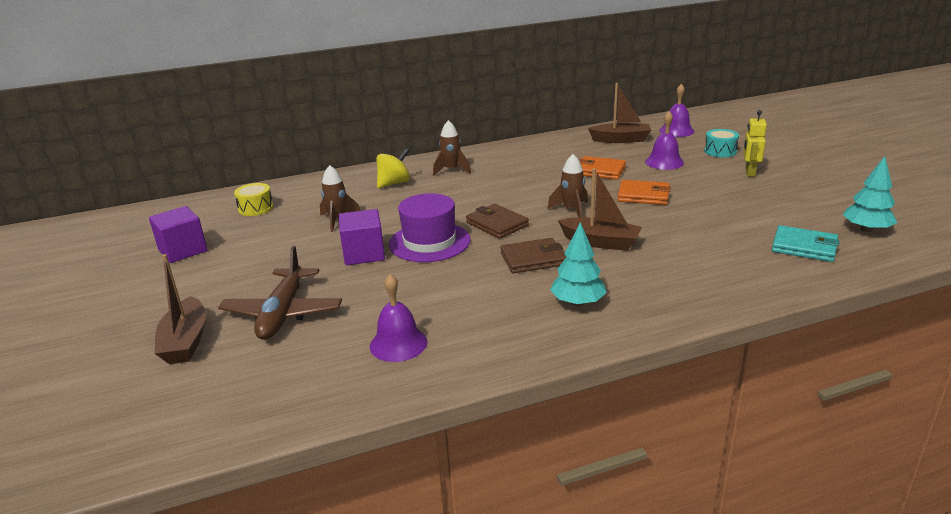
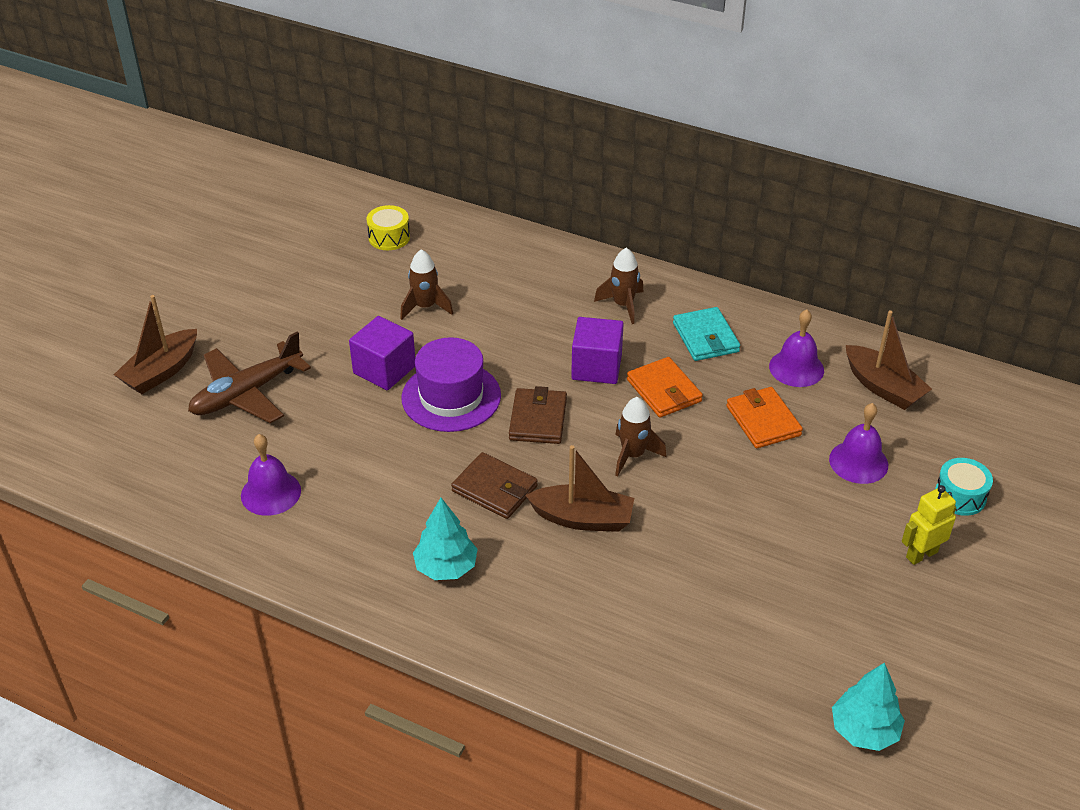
camera: 45 degrees right, 15 degrees up
purple cube [149,206,207,263] -> purple cube moved to [571,317,624,384]
yellow spinning top [376,148,410,188] -> none
brown boat [558,168,642,251] -> brown boat turned 60 degrees counterclockwise [525,445,634,532]
orange wallet [618,180,671,205] -> orange wallet moved to [627,357,703,418]
purple bell [659,84,694,137] -> purple bell moved to [769,310,824,387]
turquoise wallet [772,225,839,262] -> turquoise wallet moved to [673,307,740,361]

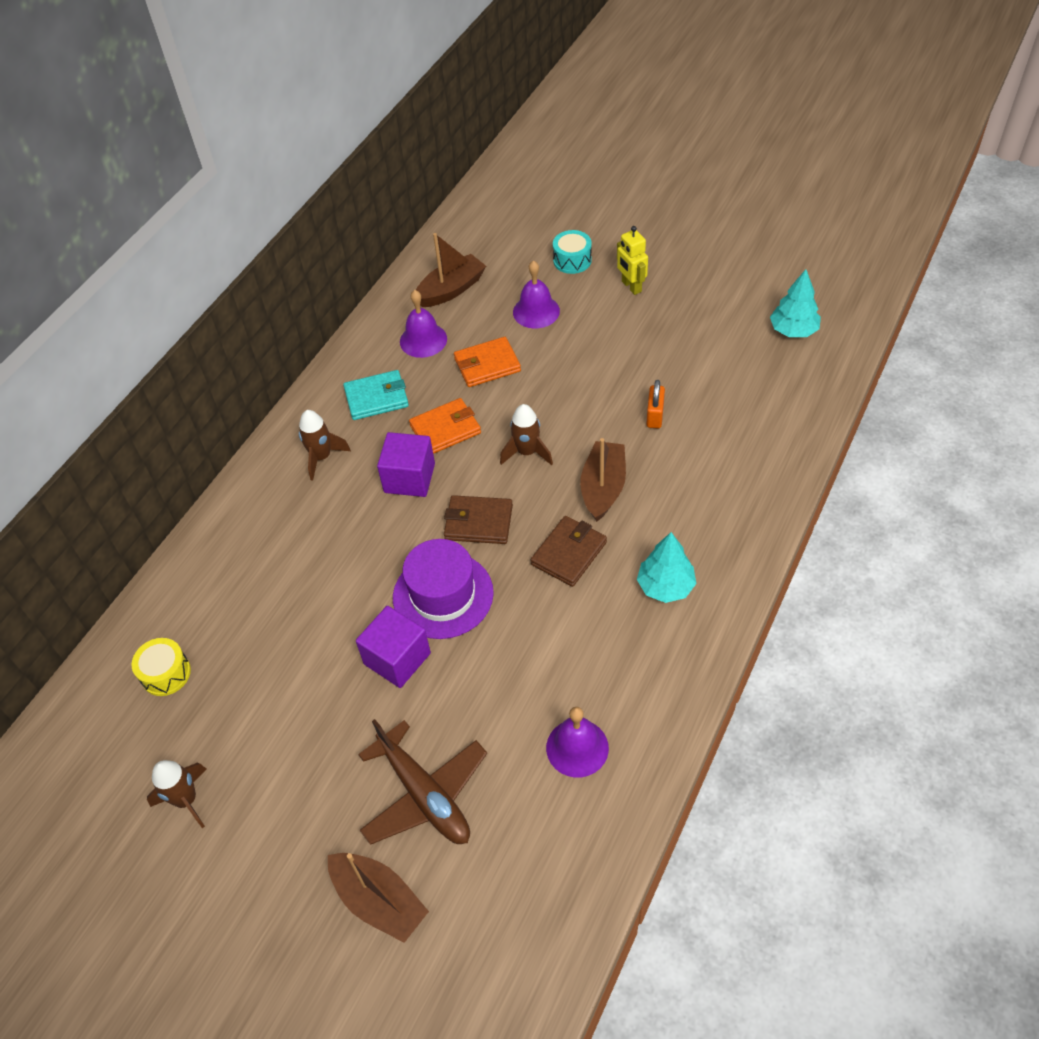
camera: 85 degrees left, 10 degrees up
brown rocket [400,249,453,320] -> brown rocket moved to [147,760,206,828]
none -> orange padlock [646,380,665,428]

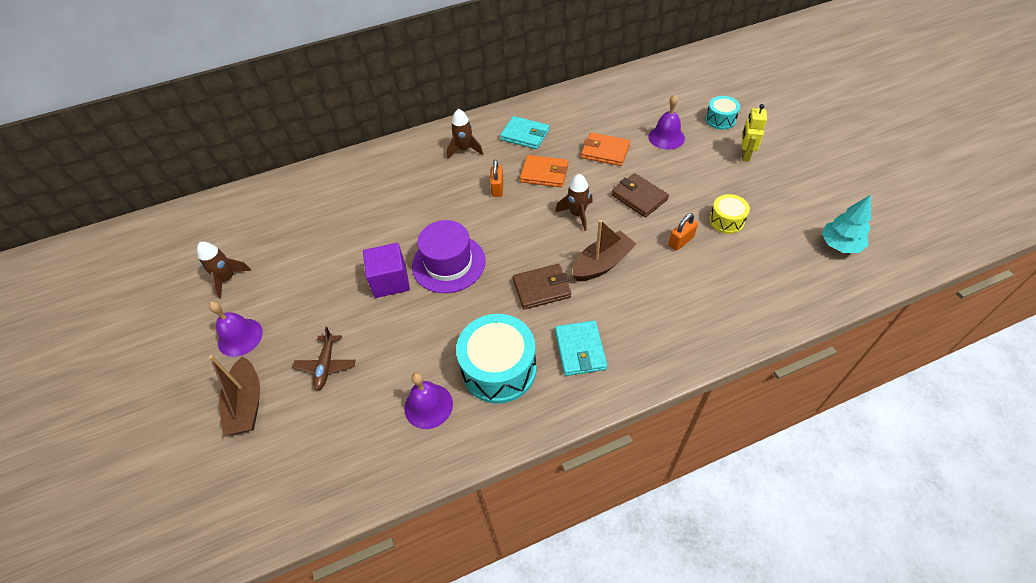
camera: 40 degrees right, 0 degrees up
yellow drum [131,638,191,696] -> yellow drum moved to [709,194,750,234]
brown plane [358,719,487,845] -> brown plane [293,327,356,391], size x0.59
purple cube [377,432,435,497] -> orange padlock [490,160,503,197]
purple bell [400,290,447,358] -> purple bell moved to [209,301,263,357]
brown boat [416,233,486,307] -> none
brown wallet [444,495,513,544] -> brown wallet moved to [611,173,669,217]
turquoise tree [637,532,697,603] -> turquoise wallet [555,320,607,376]
none -> turquoise drum [456,314,537,404]

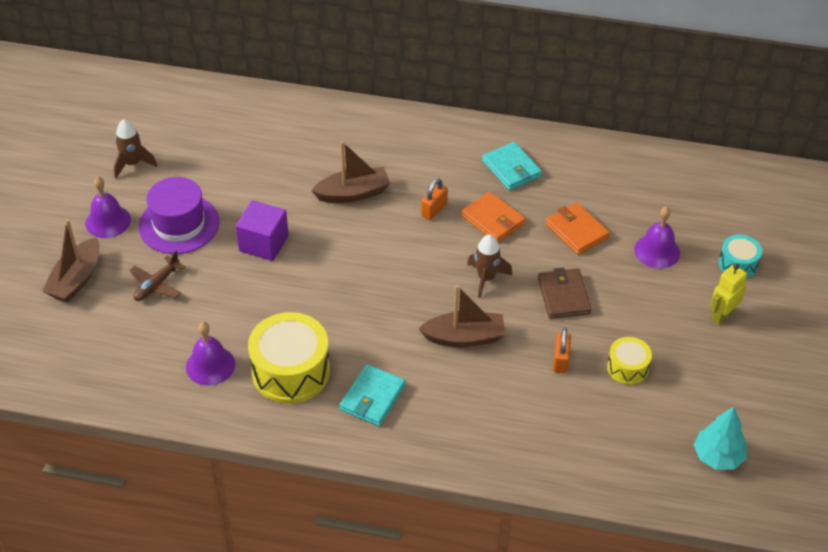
camera: 30 degrees right, 5 degrees down
purple hat [412,220,486,293] -> purple hat moved to [139,177,220,254]
brown rocket [447,109,483,159] -> none
turquoise drum [456,314,537,404] -> yellow drum [248,312,330,404]
brown wallet [513,264,571,310] -> none
orange padlock [669,213,698,251] -> orange padlock turned 75 degrees counterclockwise [553,328,571,373]
none -> brown boat [311,141,390,203]

